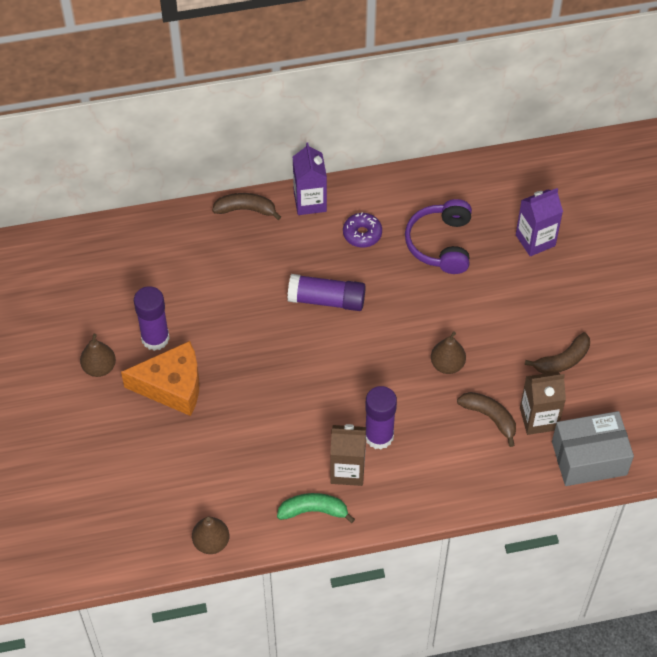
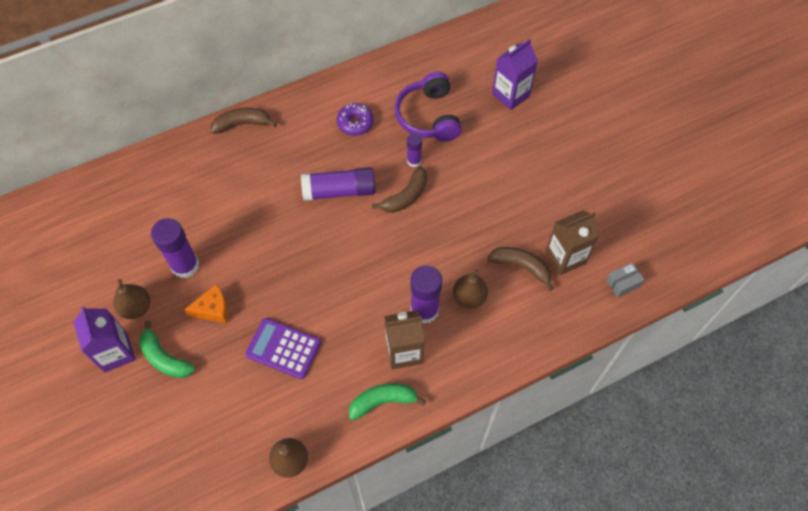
camera: 15 degrees left, 5 degrees up
orange cheese [121,341,199,416] -> orange cheese [184,284,228,323], size x0.54
purple carton [293,143,327,215] -> purple carton moved to [73,306,136,372]
brown pear [431,331,466,374] -> brown pear moved to [453,269,488,309]
brown banana [525,332,590,374] -> brown banana moved to [372,166,427,213]
grey box [552,411,634,486] -> grey box [606,262,644,298], size x0.44
none -> green banana [139,321,195,378]
none -> purple calculator [245,318,321,379]
none -> purple glue stick [407,133,422,167]

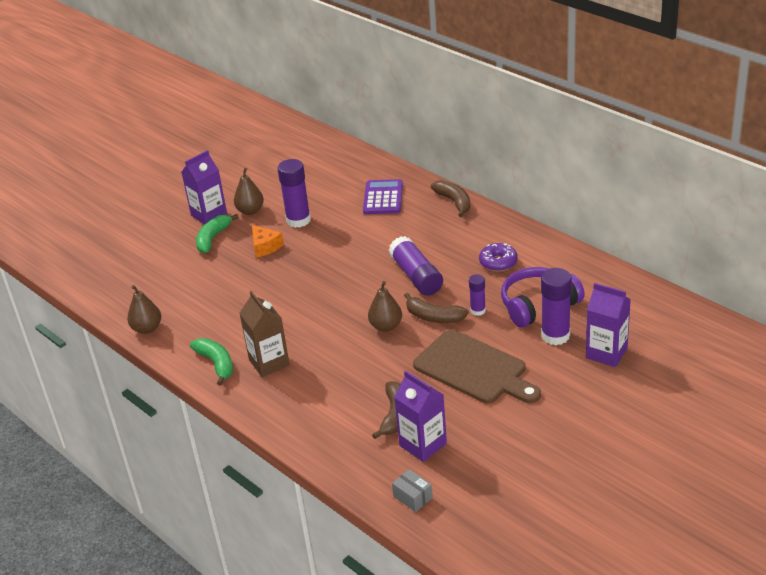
camera: 75 degrees right, 25 degrees down
purple calculator [245,318,321,379] -> purple calculator moved to [363,179,403,214]
purple glue stick [410,265,442,324] -> purple glue stick moved to [541,268,572,345]
brown pear [453,269,488,309] -> brown pear moved to [368,281,402,332]
brown carton [545,210,599,275] -> purple carton [394,371,447,462]
none -> brown cutting board [413,330,541,403]

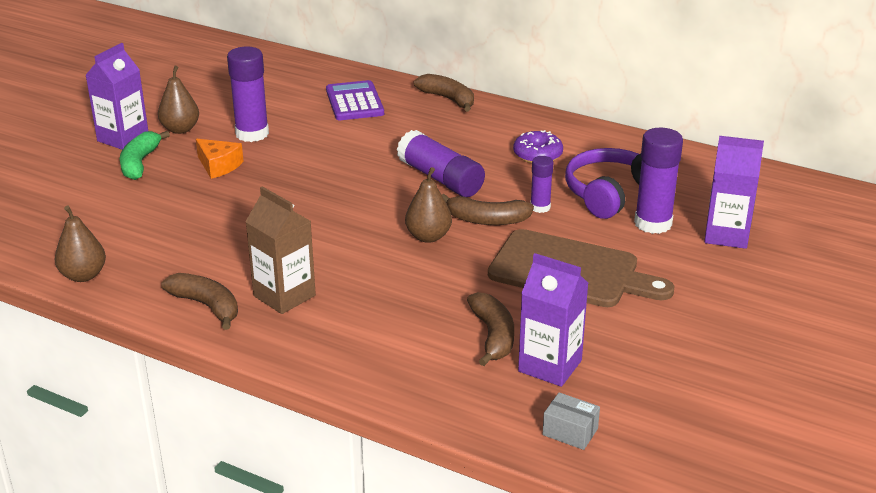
camera: 20 degrees left, 5 degrees down
green banana [190,338,233,385] -> brown banana [161,273,238,330]

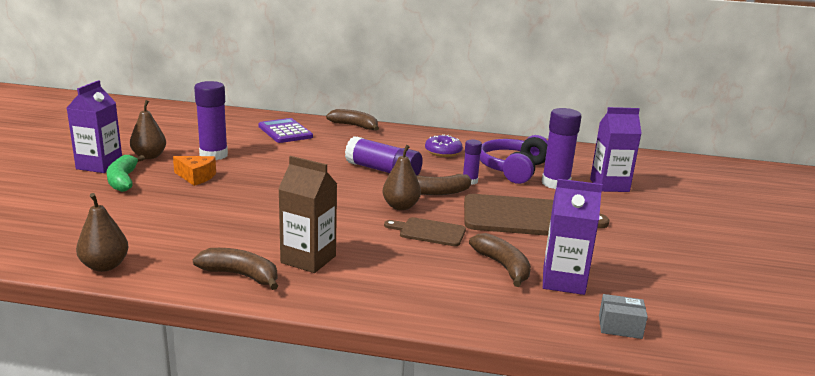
camera: 20 degrees left, 10 degrees down
none -> brown cutting board [384,217,466,246]

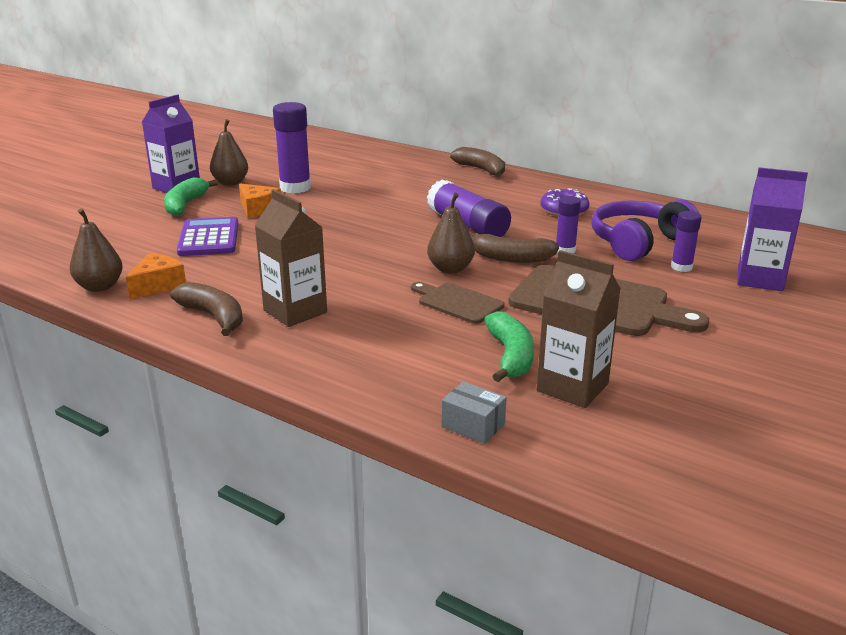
camera: 25 degrees right, 5 degrees up
purple calculator [258,118,313,143] -> purple calculator moved to [177,217,238,256]
brown banana [469,233,531,287] -> green banana [484,312,534,382]
purple glue stick [542,108,582,189] -> purple glue stick [671,211,702,272], size x0.56
purple carton [543,179,603,295] -> brown carton [537,250,621,408]
grey box [599,294,648,339] -> grey box moved to [441,381,507,444]
none -> orange cheese [126,253,186,299]

